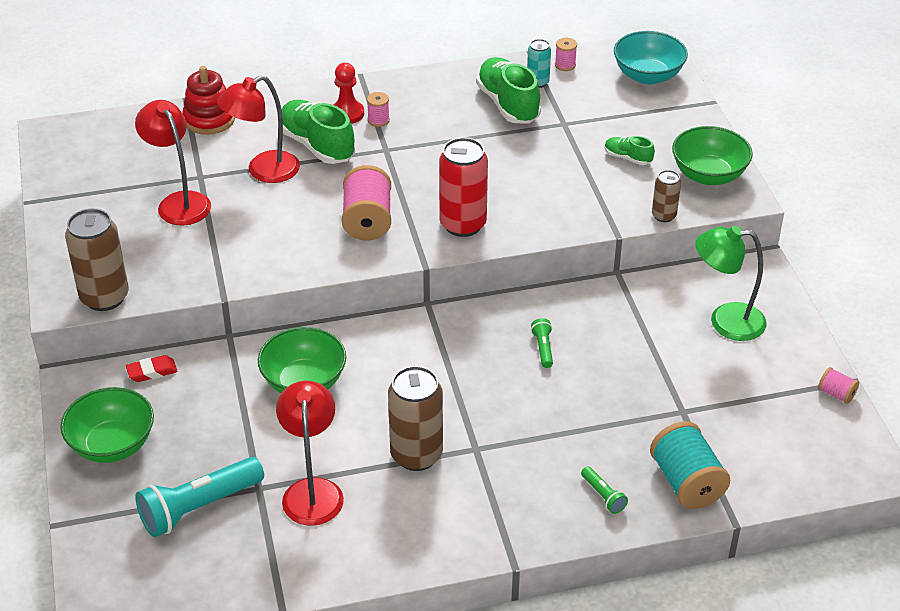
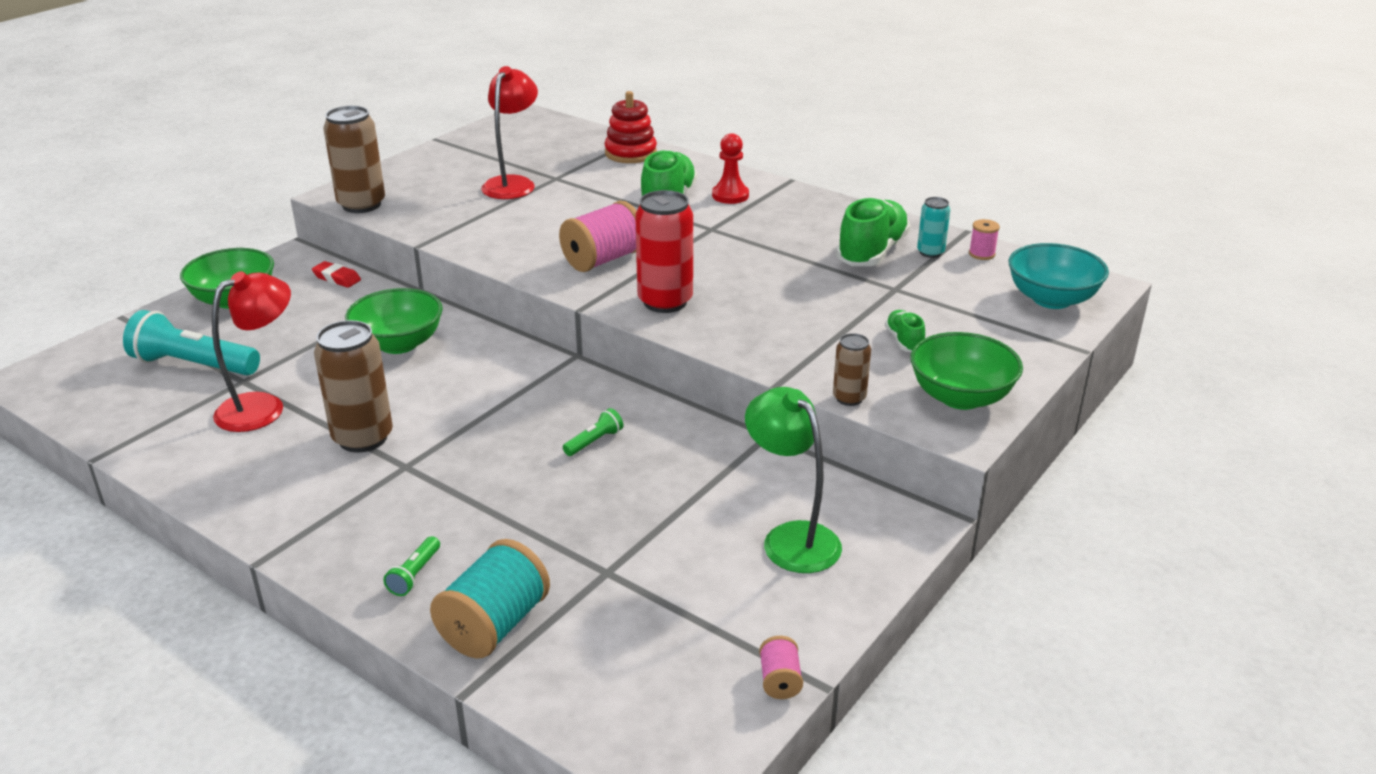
camera: 50 degrees right, 10 degrees down
red lamp [217,75,300,183] -> none
pink spool [367,92,390,127] -> none

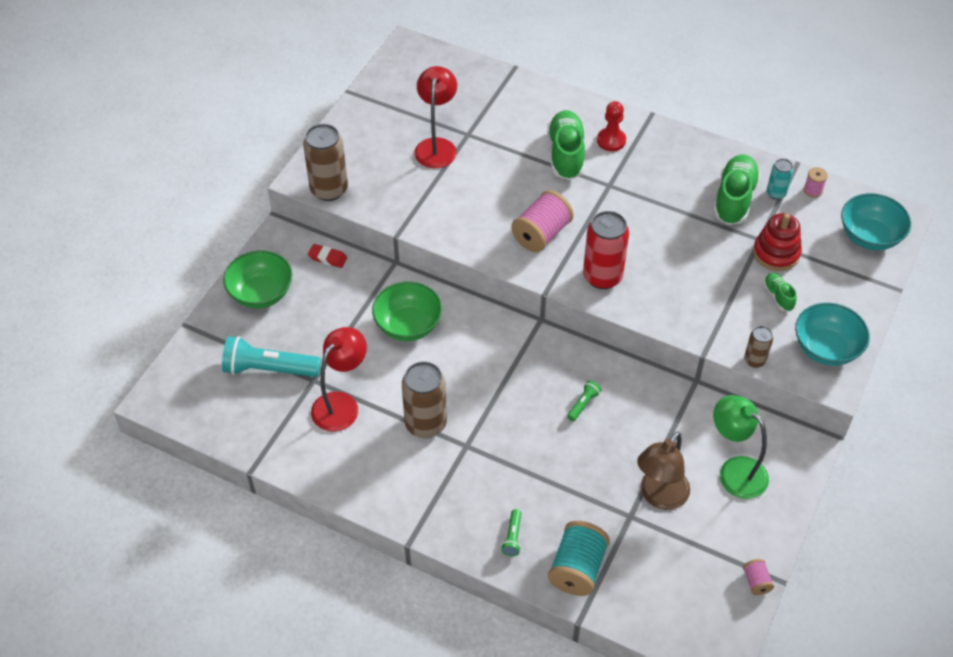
camera: 10 degrees left, 20 degrees up
red stacking toy [605,91,657,163] -> red stacking toy moved to [753,213,802,271]
green bowl [910,332,1023,410] -> turquoise bowl [795,303,870,366]
none -> brown lamp [637,431,690,510]

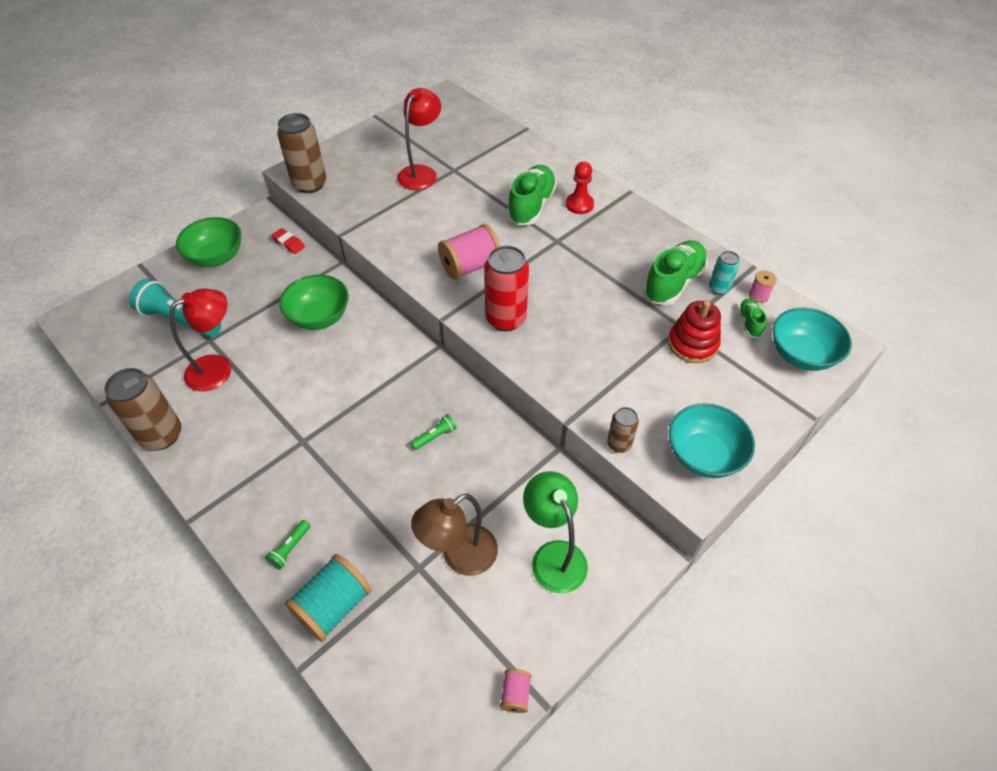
camera: 20 degrees right, 0 degrees up
brown can [402,361,447,438] -> brown can moved to [104,368,181,450]
green shoe [763,273,797,311] -> green shoe moved to [738,299,767,338]

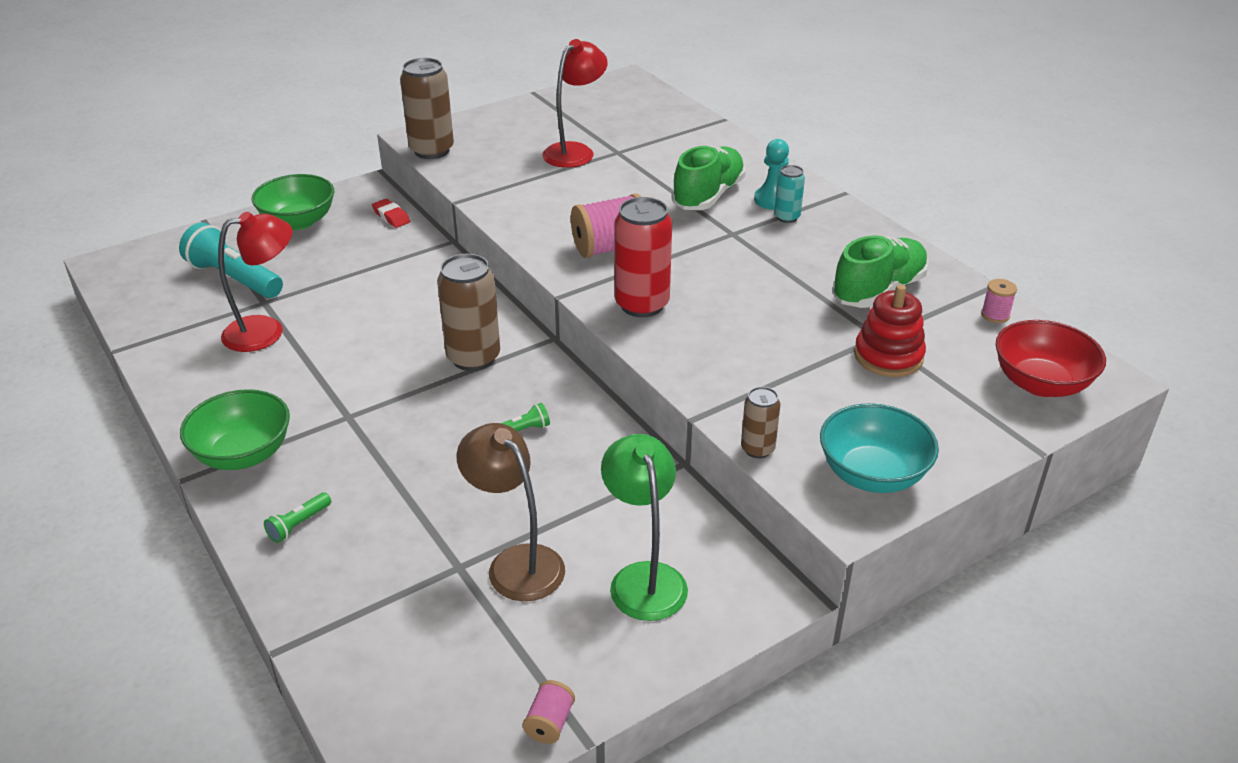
camera: 10 degrees right, 15 degrees down
brown can [104,368,181,450] -> brown can moved to [437,254,500,371]
green bowl [279,274,349,330] -> green bowl moved to [180,389,290,470]
turquoise spool [285,554,372,642] -> none
brown lamp [411,493,498,576] -> brown lamp turned 75 degrees clockwise [456,423,565,601]
red pawn [566,162,594,214] -> turquoise pawn [754,139,789,210]
turquoise can [709,251,740,295] -> turquoise can moved to [774,165,805,223]
green shoe [738,299,767,338] -> none
turquoise bowl [773,308,852,371] -> red bowl [995,320,1106,397]

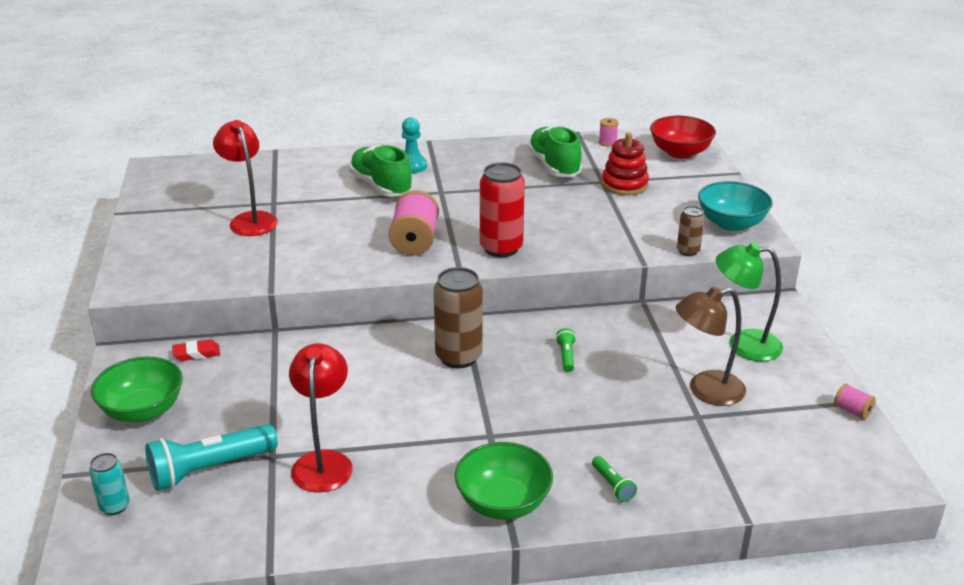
camera: 65 degrees left, 5 degrees down
brown can [400,58,454,159] -> none
turquoise can [774,165,805,223] -> turquoise can moved to [89,453,129,515]

